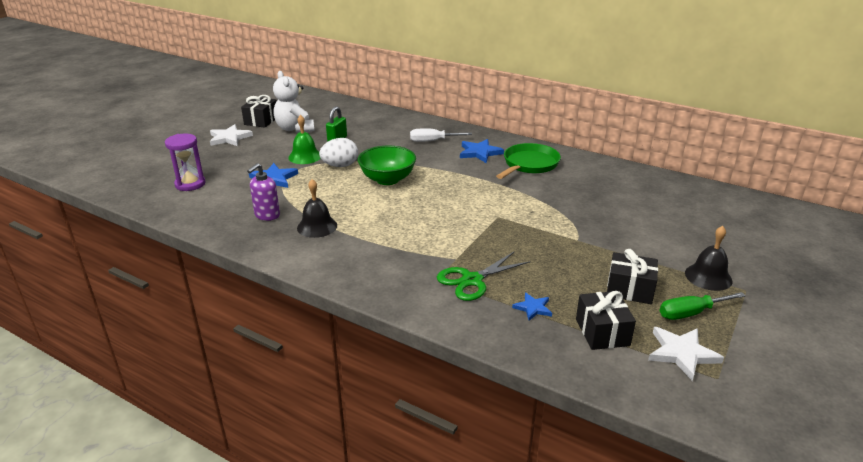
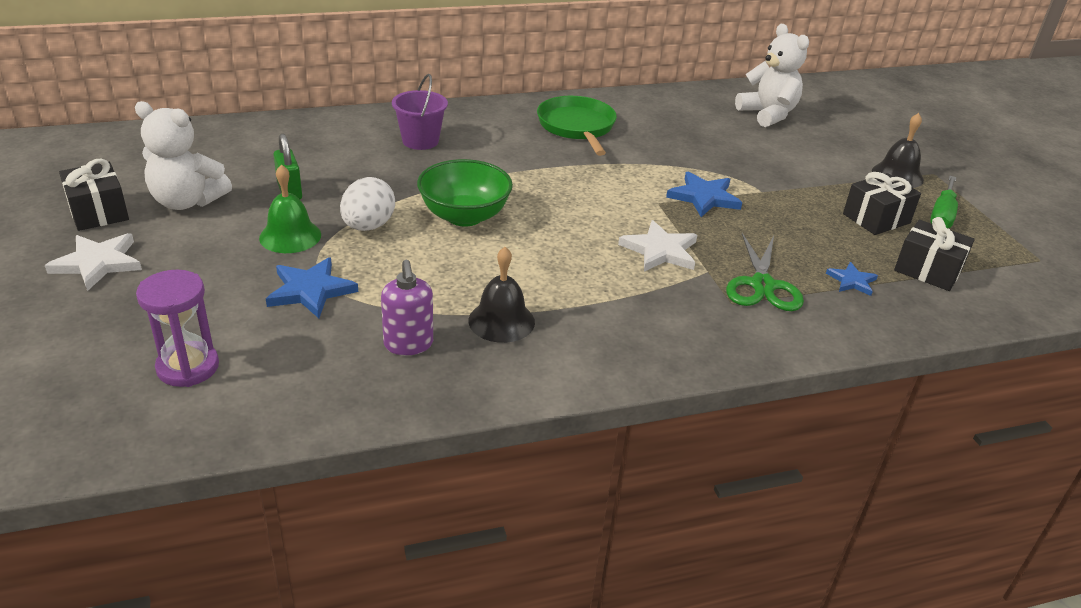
camera: 50 degrees left, 5 degrees up
white screwdriver [410,128,472,142] -> purple bucket [392,74,448,150]
blue star [460,139,504,163] -> blue star moved to [666,172,742,217]
white star [648,327,724,381] -> white star moved to [618,220,697,272]
none -> white teddy bear [735,24,809,127]

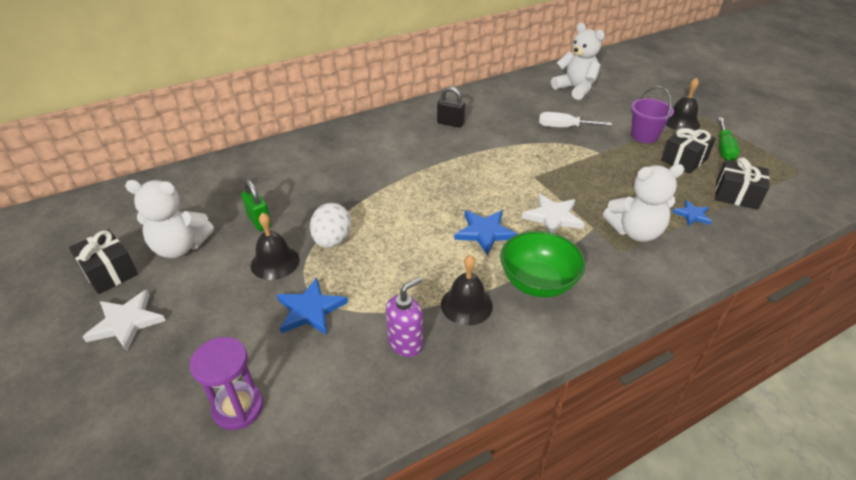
camera: 10 degrees left, 5 degrees up
green bell [259,164,321,253] -> black bell [251,213,300,280]
purple soap dispenser [381,260,433,355] -> purple soap dispenser turned 105 degrees counterclockwise [386,277,423,357]
purple bucket [392,74,448,150] -> purple bucket moved to [631,87,674,143]
green bowl [417,159,513,226] -> green bowl moved to [500,231,585,298]
green pan [537,96,617,156] -> black padlock [437,87,465,128]
blue star [666,172,742,217] -> blue star moved to [454,210,517,256]
green scissors [726,233,804,311] -> white teddy bear [603,164,684,242]
none -> white screwdriver [539,112,612,127]

